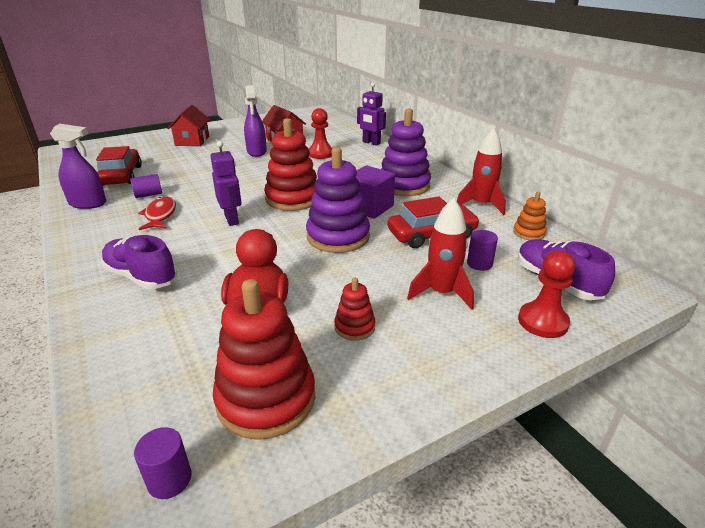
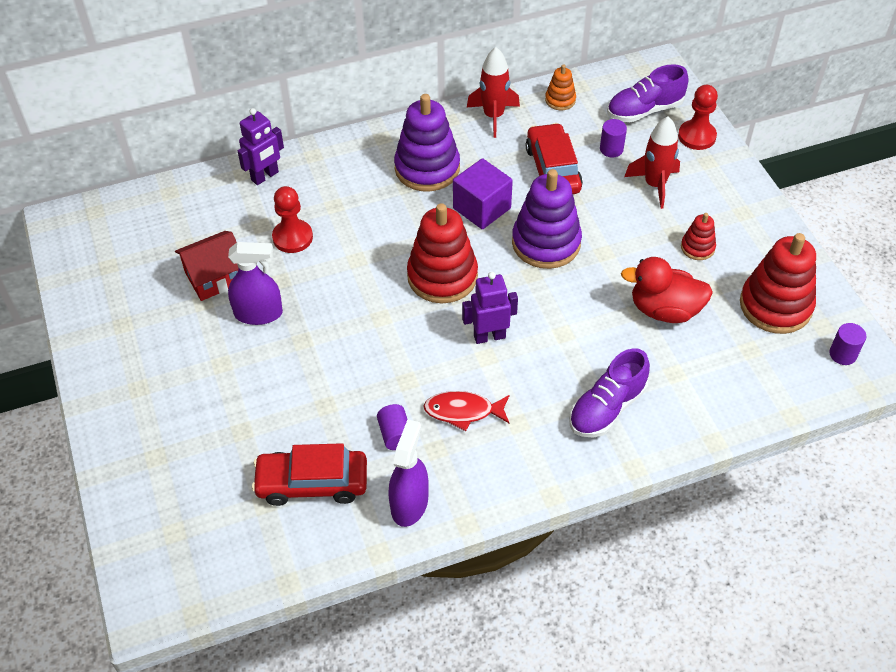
camera: 80 degrees left, 20 degrees up
red house [167,105,210,146] -> none

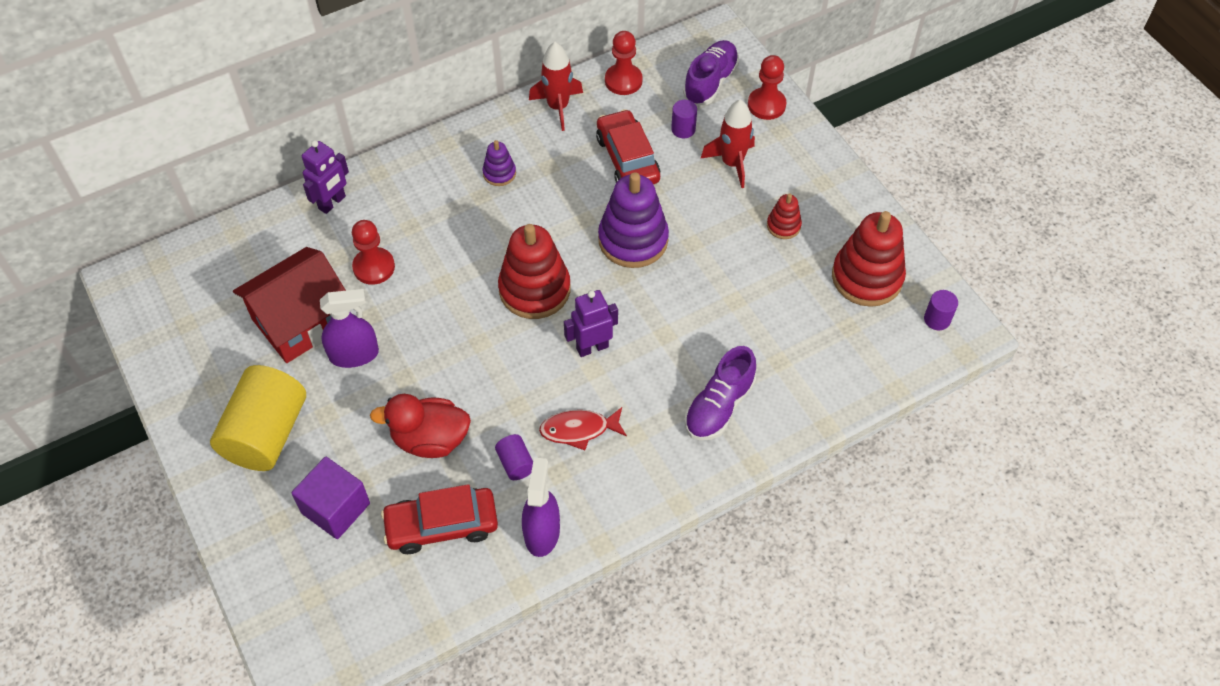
camera: 10 degrees left, 5 degrees up
red house [175,231,239,301] -> red house [233,247,346,363], size x1.51
purple stacking toy [394,94,460,192] -> purple stacking toy [482,140,516,186], size x0.49
purple cube [453,158,513,229] -> purple cube moved to [292,457,370,539]
orange stacking toy [545,64,576,110] -> red pawn [605,31,643,95]
purple shoe [607,64,688,122] -> purple shoe turned 150 degrees clockwise [683,40,739,105]
red duck [621,257,713,323] -> red duck moved to [370,394,471,458]
none -> yellow cylinder [210,365,306,471]

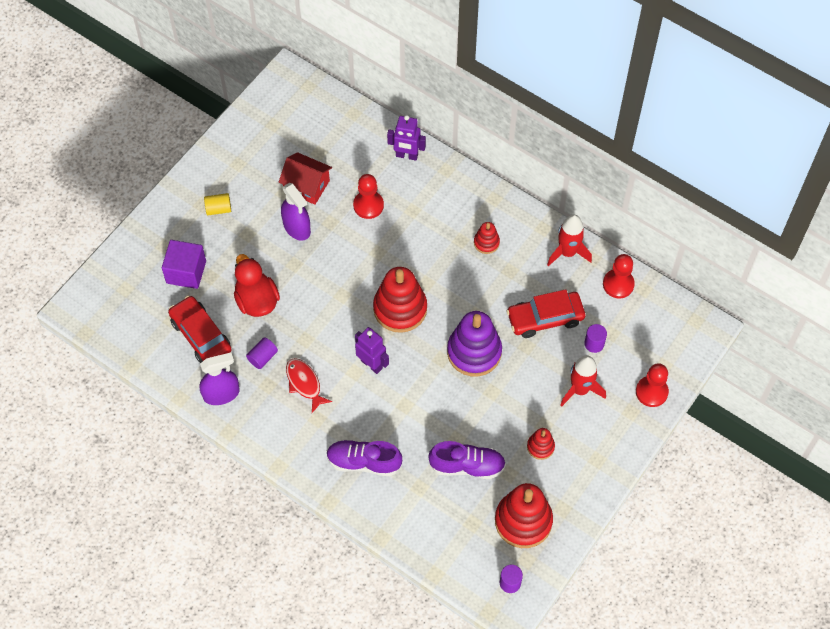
camera: 65 degrees right, 5 degrees up
yellow cylinder [210,365,306,471] -> yellow cylinder [204,193,231,215], size x0.43
red house [233,247,346,363] -> red house [279,152,332,205], size x0.66
purple stacking toy [482,140,516,186] -> red stacking toy [474,222,500,254]
red car [596,109,660,184] -> red car turned 150 degrees counterclockwise [507,289,585,338]
purple shoe [683,40,739,105] -> purple shoe moved to [428,441,506,479]

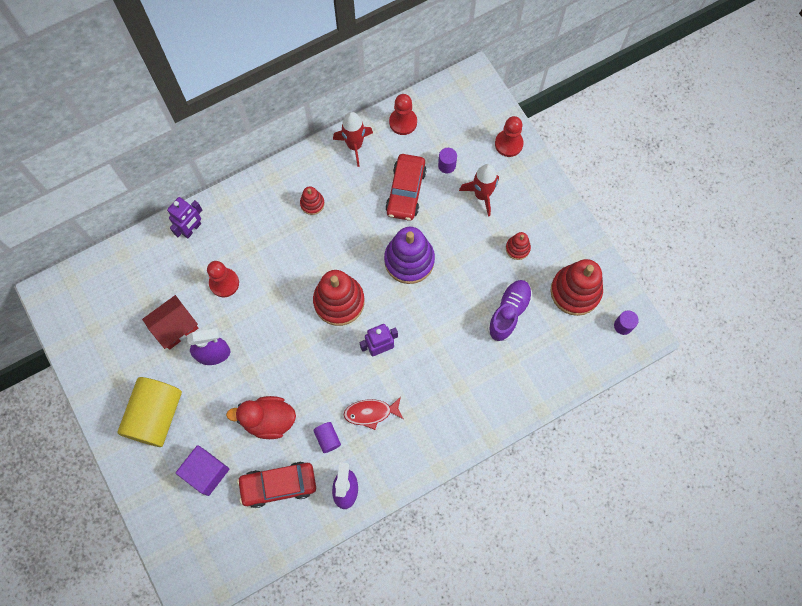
camera: 65 degrees left, 10 degrees up
yellow cylinder [204,193,231,215] -> yellow cylinder [117,377,182,447], size x2.32
purple shoe [326,440,402,476] -> none

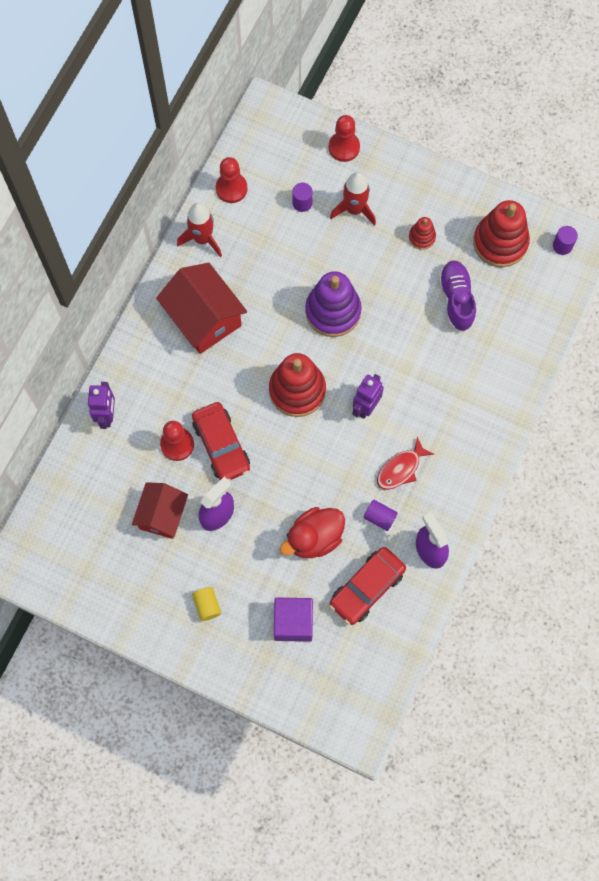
camera: 35 degrees left, 0 degrees up
yellow cylinder [117,377,182,447] -> yellow cylinder [192,587,221,621], size x0.43
red stacking toy [300,186,325,215] -> red house [156,263,247,354]
red car [385,154,427,221] -> red car moved to [192,402,250,481]

